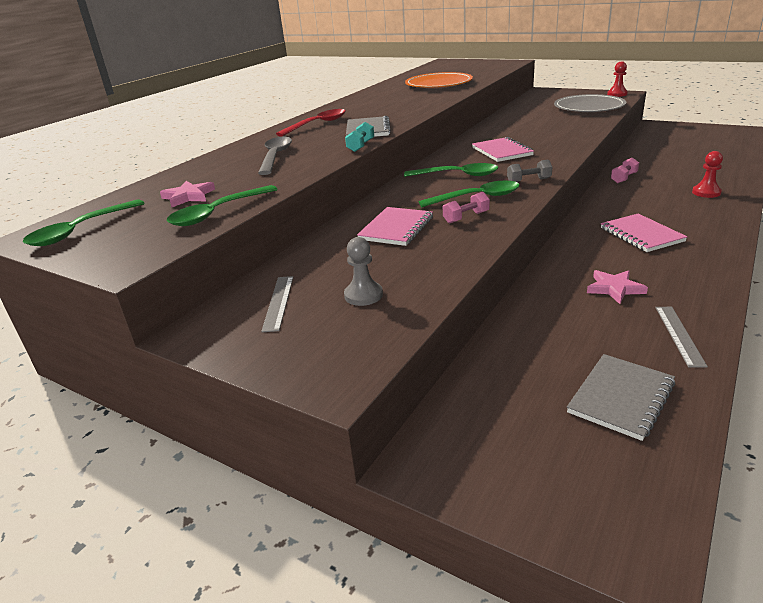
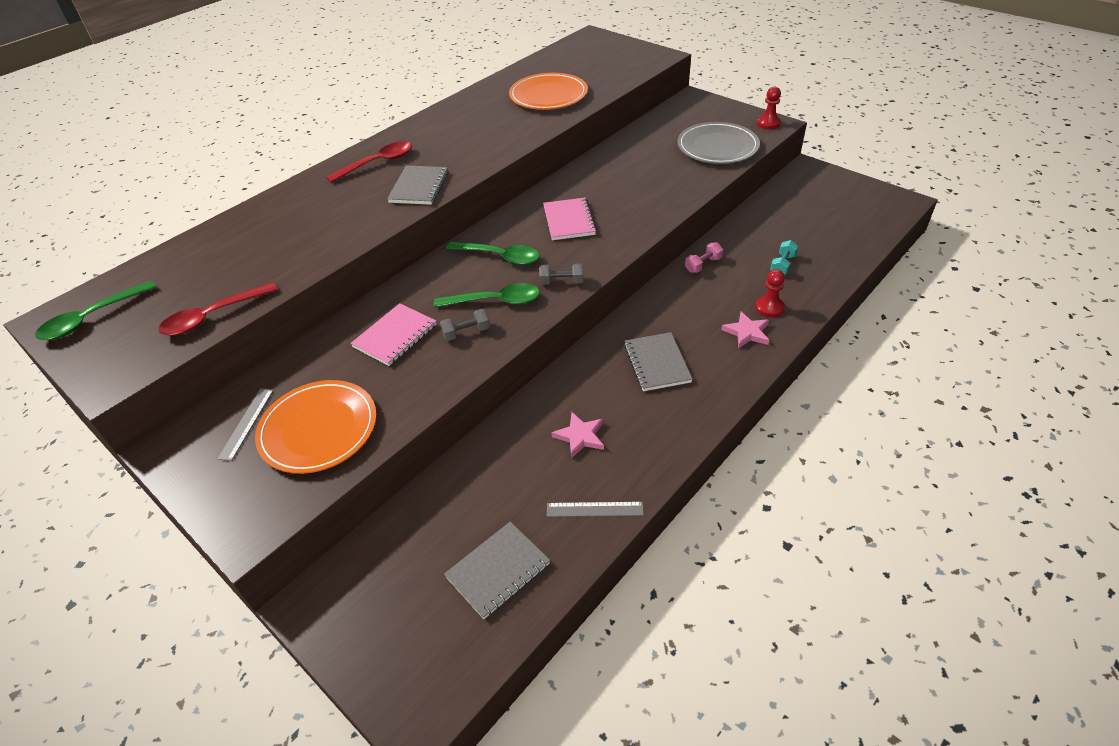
camera: 10 degrees right, 15 degrees up
pink star [160,181,215,207] -> pink star moved to [721,311,769,348]
green spoon [166,185,278,226] -> red spoon [158,282,278,336]
grey spoon [258,137,292,175] -> none
grey pawn [344,237,383,306] -> orange plate [255,380,377,474]
turquoise dumbbell [345,122,374,152] -> turquoise dumbbell moved to [770,240,798,275]
pink dumbbell [443,192,490,224] -> grey dumbbell [440,309,490,341]
pink notebook [601,214,687,252] -> grey notebook [624,332,693,391]
grey ruler [655,307,708,368] -> grey ruler turned 75 degrees clockwise [547,502,644,517]

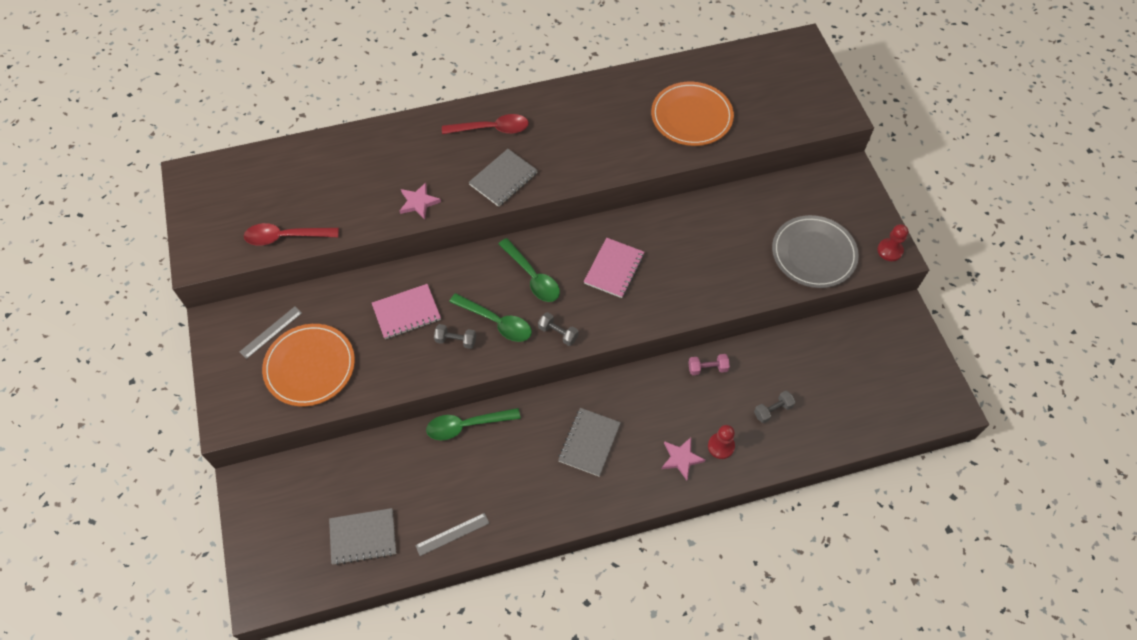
camera: 30 degrees right, 15 degrees up
green spoon [35,280,156,340] -> green spoon moved to [426,408,521,440]
grey ruler [547,502,644,517] -> grey ruler turned 60 degrees counterclockwise [415,513,489,556]
pink star [551,412,604,459] -> pink star moved to [399,183,441,220]
turquoise dumbbell [770,240,798,275] -> grey dumbbell [754,390,795,423]

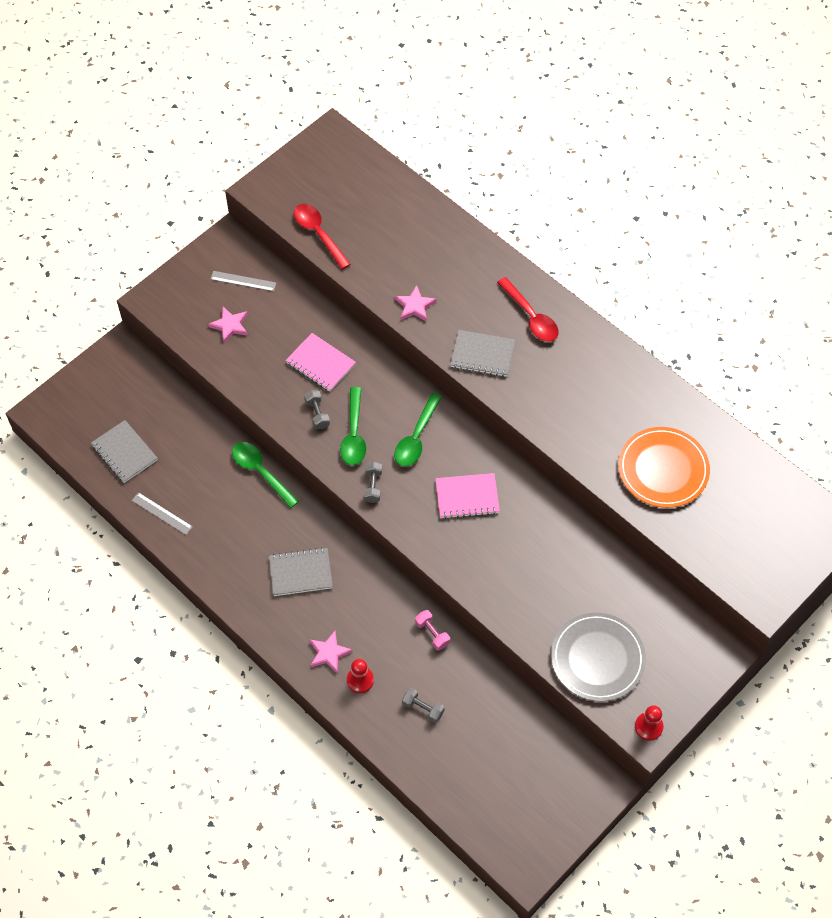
camera: 60 degrees right, 0 degrees up
orange plate [262,324,355,406] -> pink star [208,307,248,343]

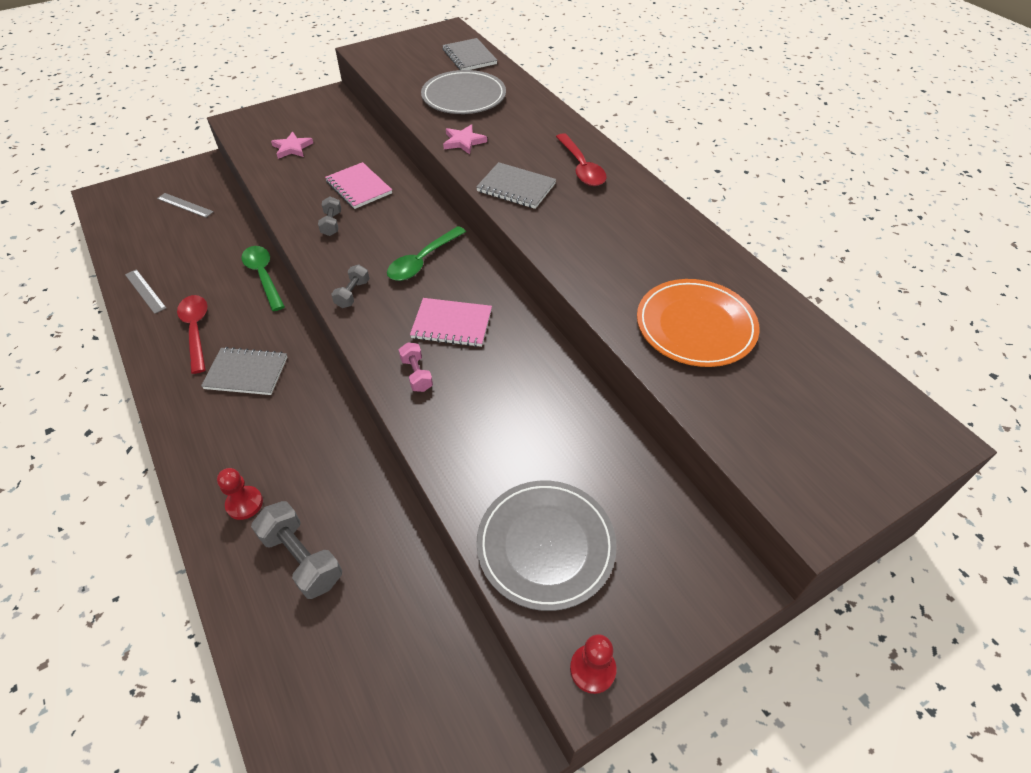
camera: 15 degrees right, 10 degrees down
grey notebook [91,420,158,483] -> grey notebook moved to [442,38,497,70]
grey ruler [210,271,276,291] -> grey ruler moved to [157,193,214,218]
red spoon [294,204,351,269] -> red spoon moved to [177,295,207,374]
pink star [309,631,353,673] -> none
green spoon [340,387,366,465] -> none
grey dumbbell [402,687,445,723] -> grey dumbbell [251,501,342,599], size x1.73
pink dumbbell [415,610,450,650] -> pink dumbbell moved to [399,342,433,392]
none -> grey plate [421,70,506,114]

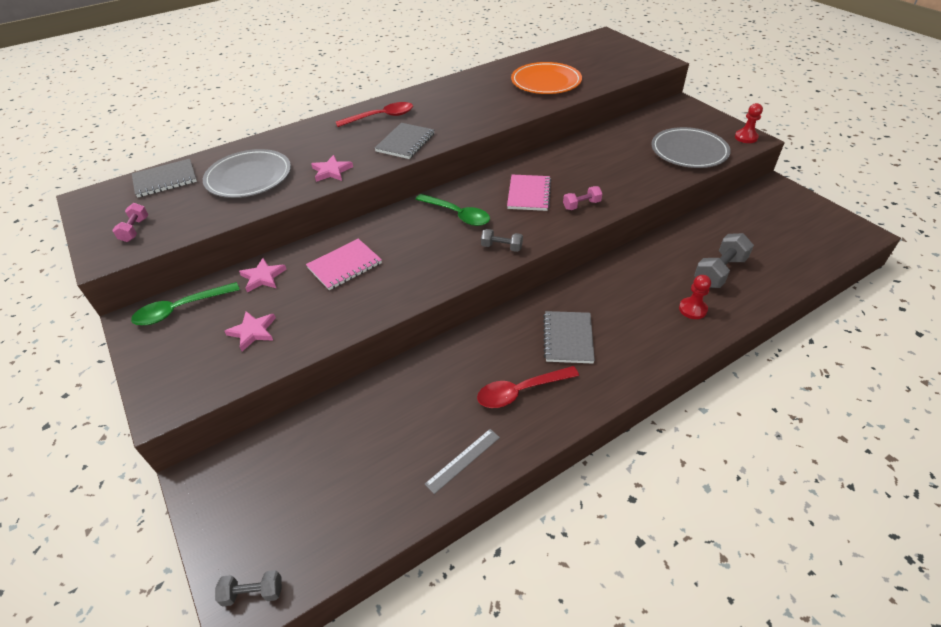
camera: 90 degrees left, 5 degrees down
grey ruler [157,193,214,218] -> none
green spoon [241,246,285,311] -> green spoon moved to [131,282,240,325]
grey dumbbell [318,196,341,236] -> grey dumbbell moved to [215,570,282,607]
none -> pink dumbbell [112,203,148,242]
none -> pink star [239,258,287,293]

